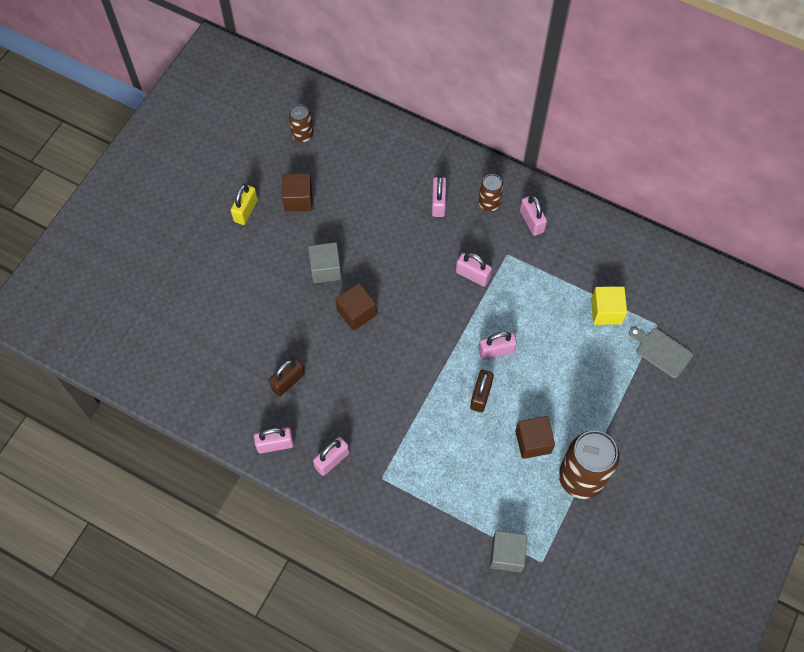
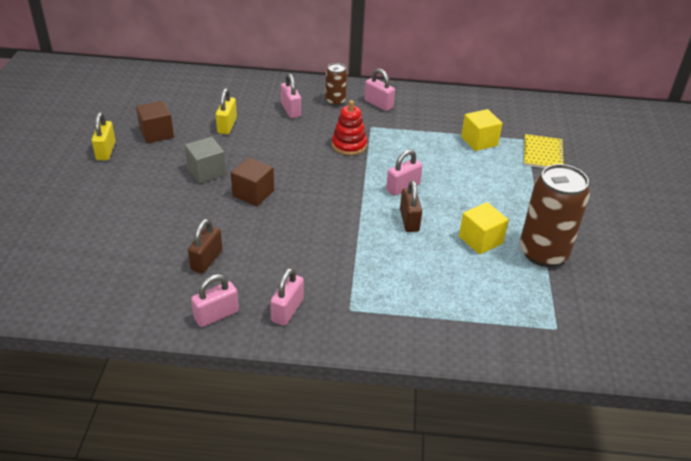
camera: 25 degrees left, 25 degrees down
brown can [289,104,313,142] -> none
pink padlock [456,252,492,287] -> red stacking toy [332,100,367,155]
grey cube [490,530,527,573] -> none
brown cube [515,416,555,459] -> yellow cube [459,202,509,255]
grey cutting board [629,327,693,378] -> yellow notebook [524,134,565,168]
none -> yellow padlock [216,88,237,134]

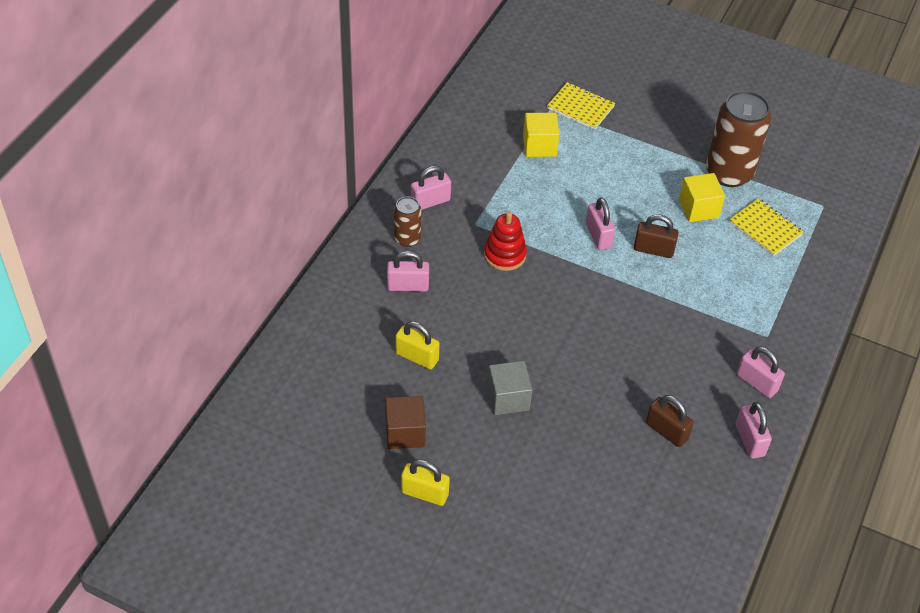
camera: 70 degrees left, 10 degrees up
brown cube [231,157,274,206] -> none
none -> yellow notebook [729,198,804,256]

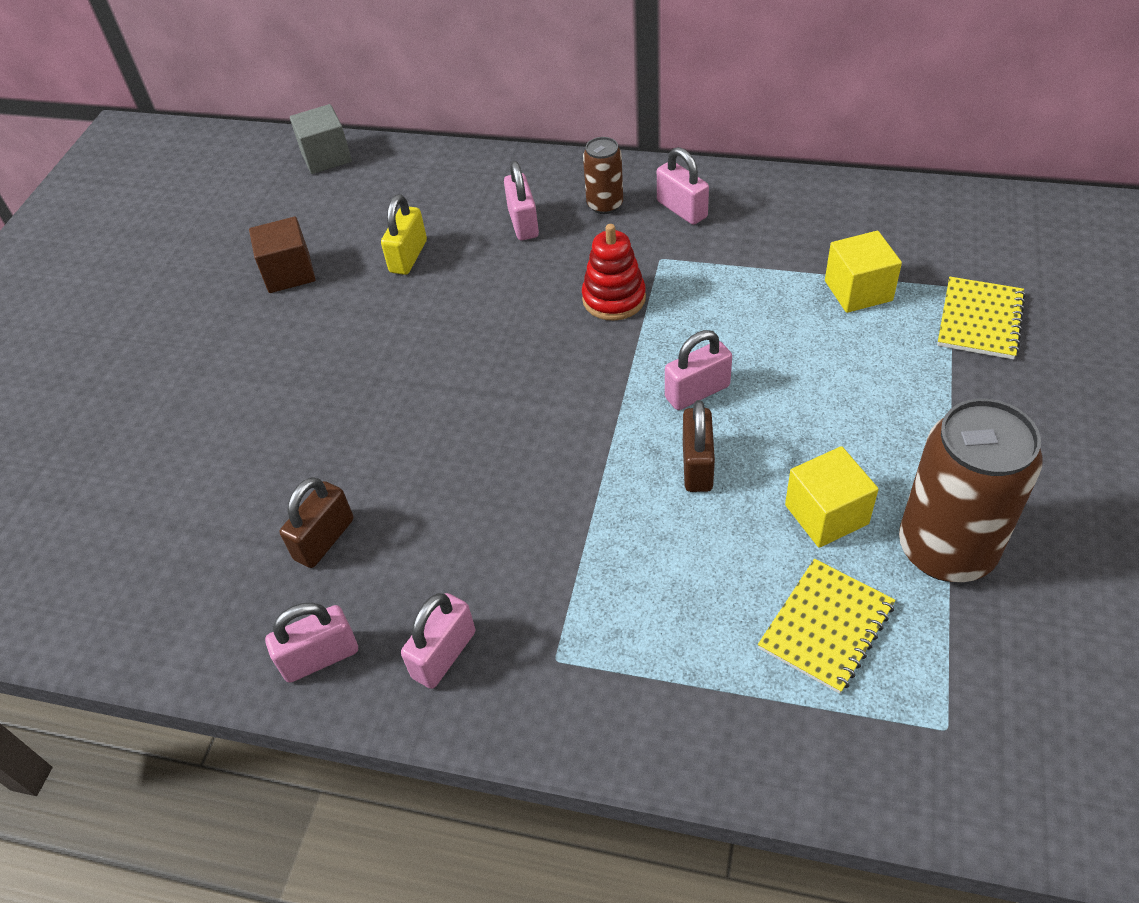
camera: 85 degrees right, 0 degrees up
yellow padlock [401,460,450,506] -> none
grey cube [487,361,532,415] -> grey cube moved to [290,104,352,174]

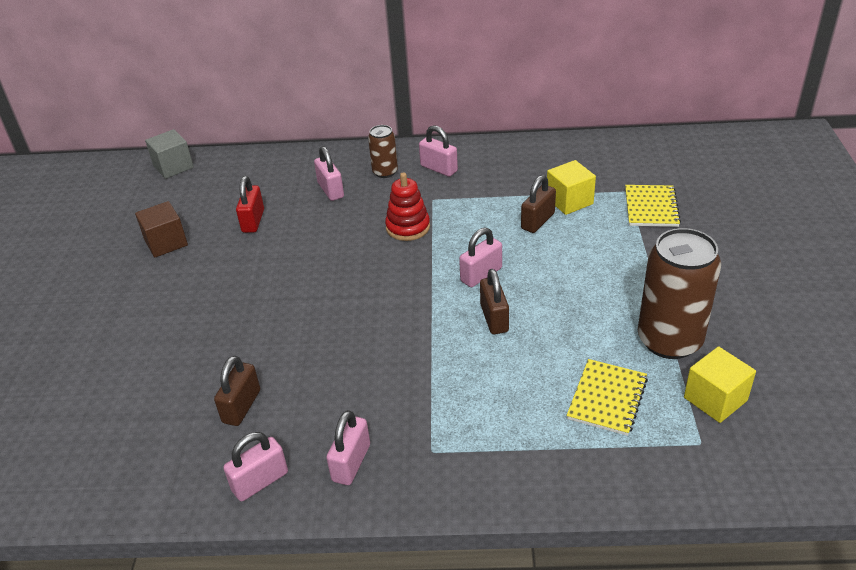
camera: 15 degrees left, 10 degrees down
yellow padlock [381,194,427,275] -> red padlock [236,176,264,233]
yellow cube [785,446,879,548] -> yellow cube moved to [684,346,756,423]
none -> brown padlock [521,175,556,233]

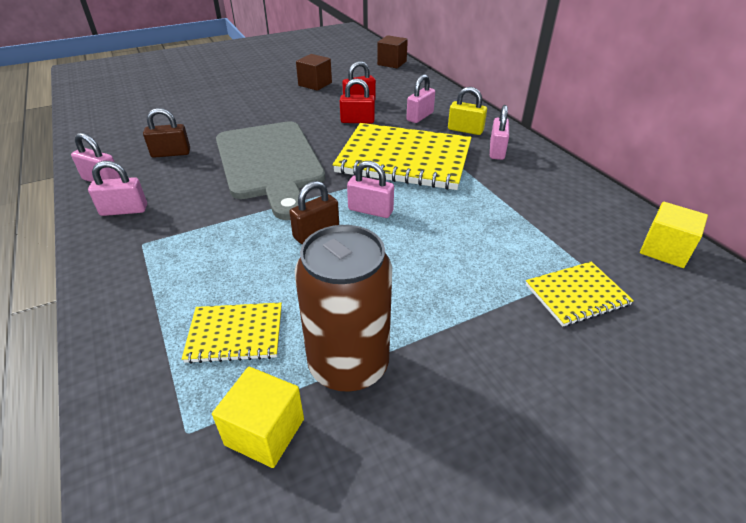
camera: 60 degrees right, 0 degrees up
grey cube [145,129,194,179] -> brown cube [377,35,408,68]
brown can [368,125,398,178] -> yellow padlock [448,87,487,135]
red stacking toy [385,172,430,241] -> yellow notebook [333,123,472,190]
brown padlock [521,175,556,233] -> none
yellow cube [547,160,596,215] -> yellow cube moved to [640,202,708,268]
none -> grey cutting board [216,121,326,220]
none -> red padlock [340,78,375,124]

